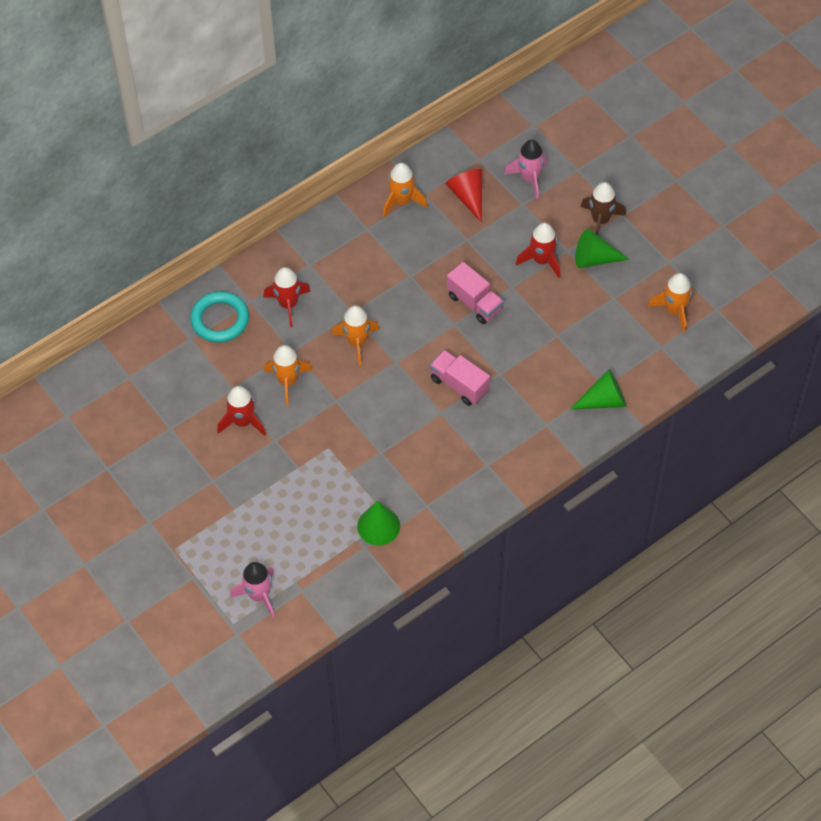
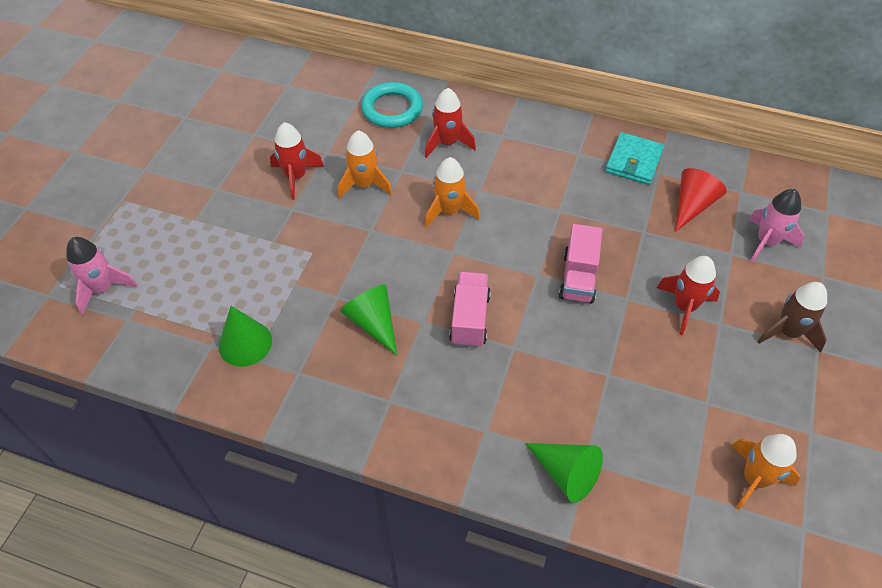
camera: 55 degrees right, 5 degrees down
orange rocket [383,163,428,217] -> turquoise wallet [605,132,664,185]
green cone [575,229,629,268] -> green cone moved to [340,284,397,356]

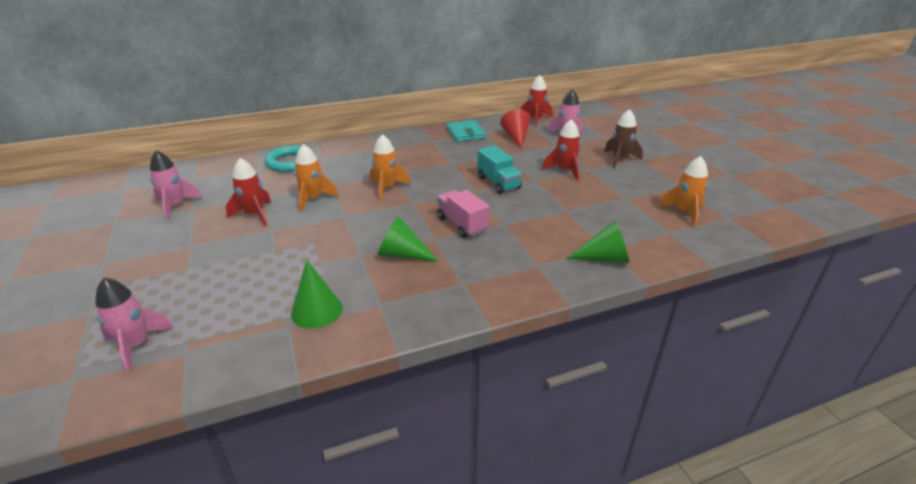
camera: 40 degrees left, 20 degrees down
red rocket [425,88,476,158] -> red rocket moved to [521,75,553,127]
pink truck [559,224,603,304] -> turquoise truck [477,146,522,194]
none -> pink rocket [150,150,202,220]

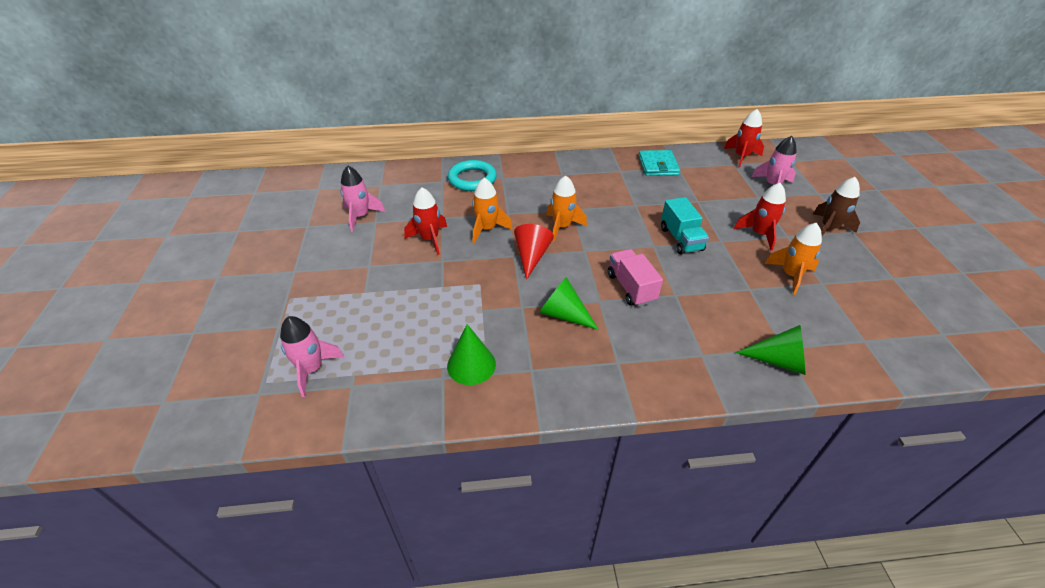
camera: 15 degrees right, 10 degrees up
red cone [500,109,530,149] -> red cone moved to [514,224,554,280]
orange rocket [658,156,708,227] -> orange rocket moved to [764,223,822,295]

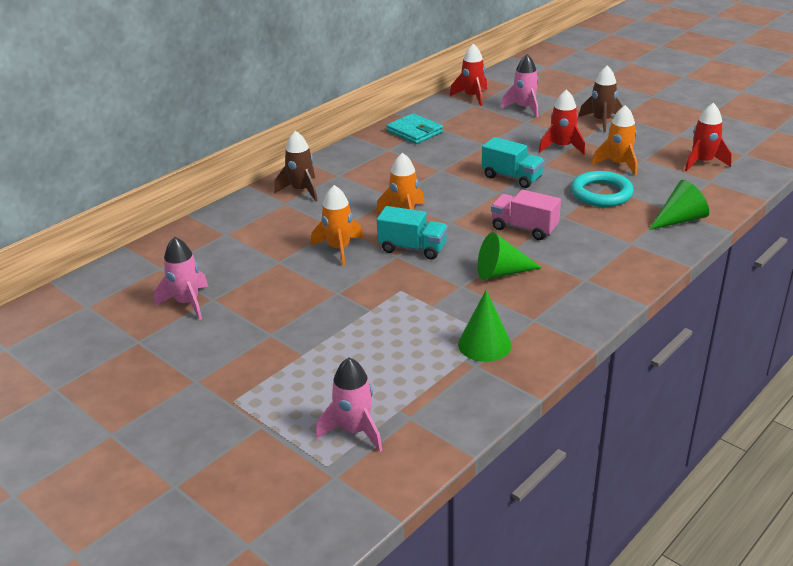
camera: 40 degrees left, 10 degrees down
red rocket [404,188,447,255] -> red rocket moved to [685,103,732,171]
turquoise ring [448,160,497,191] -> turquoise ring moved to [571,171,634,207]
red cone [514,224,554,280] -> turquoise truck [377,206,448,260]
none -> brown rocket [274,131,318,201]

